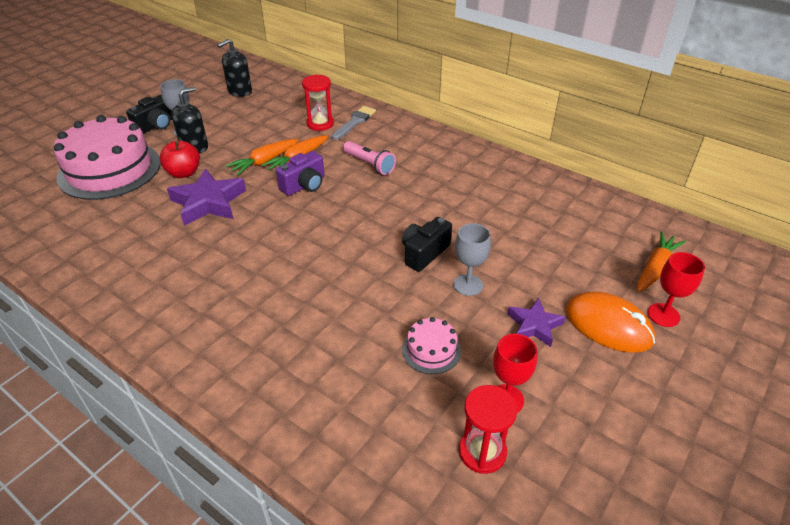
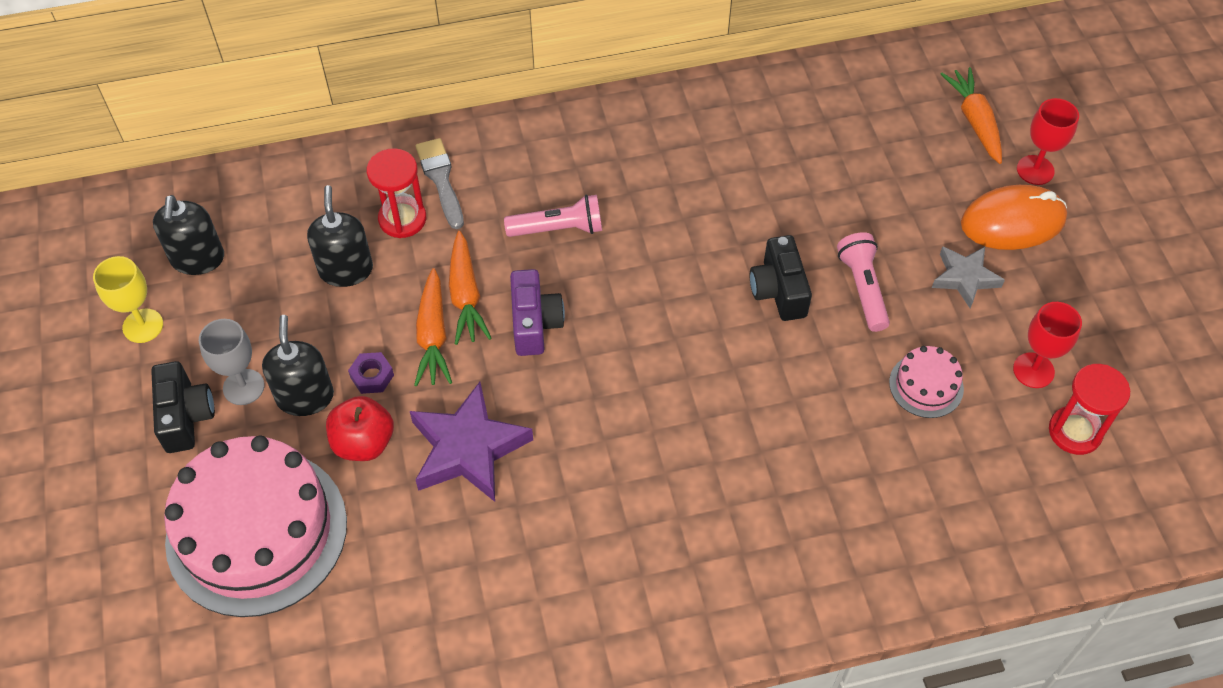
camera: 50 degrees left, 15 degrees up
grey goblet [454,223,491,296] -> pink flashlight [837,232,890,332]
purple star [508,297,566,347] -> grey star [932,246,1005,308]
none -> yellow goblet [93,256,163,343]
none -> black soap dispenser [307,185,373,287]
none -> purple nut [348,352,394,394]

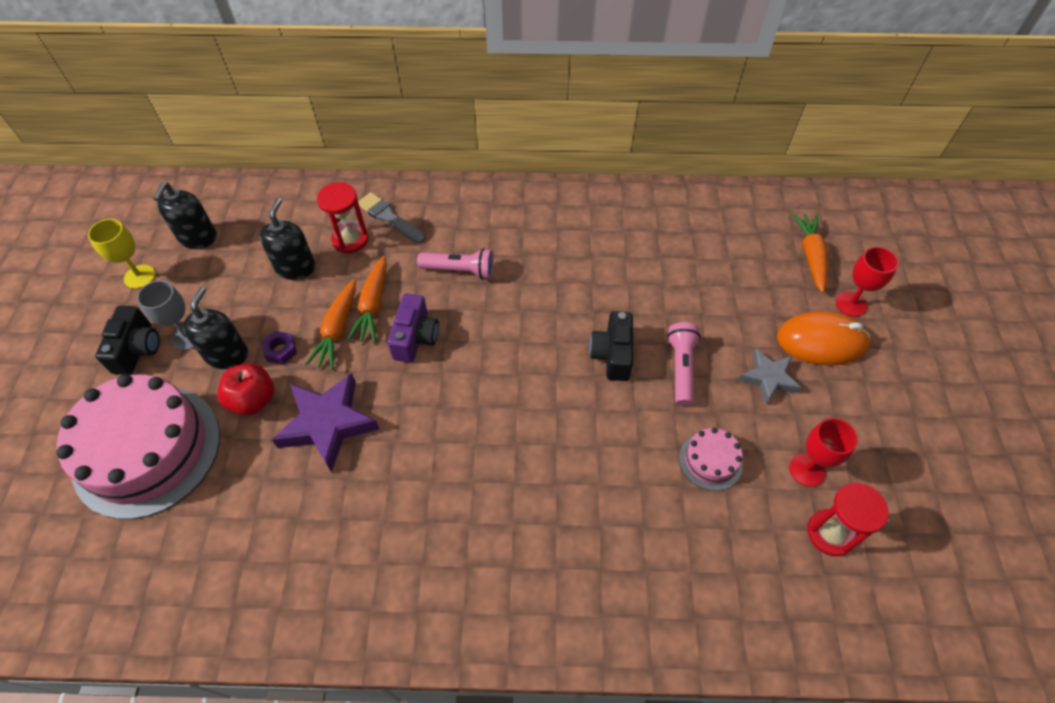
camera: 15 degrees right, 0 degrees up
grey brush [416,138,464,229] -> grey brush turned 45 degrees counterclockwise [358,192,425,243]

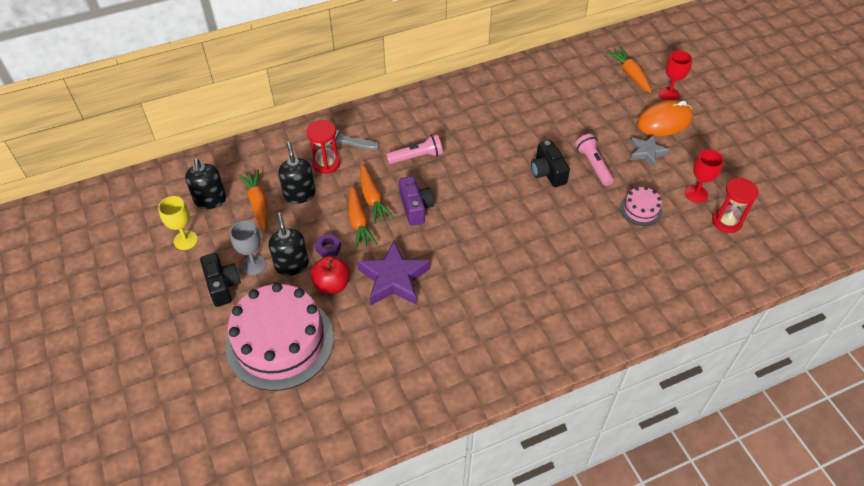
camera: 25 degrees left, 5 degrees down
none -> orange carrot [239,170,267,230]

